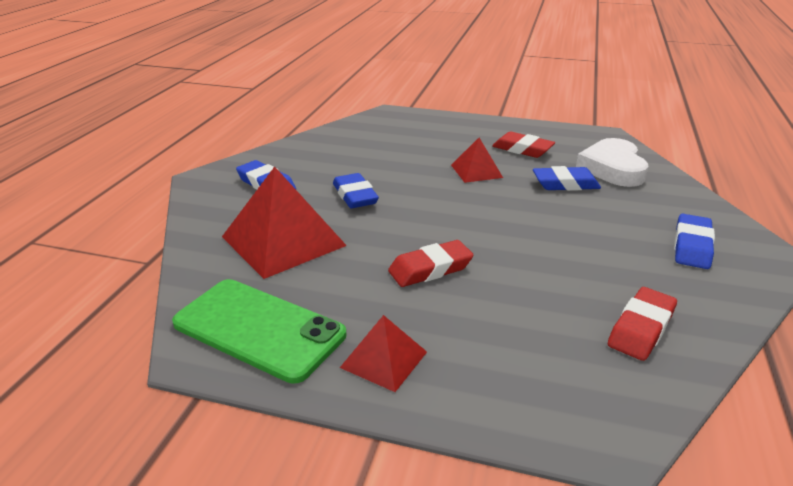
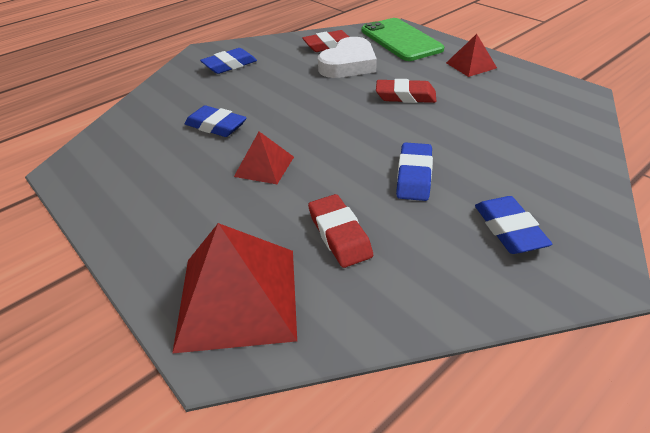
camera: 145 degrees left, 10 degrees up
green phone [172,279,346,384] -> green phone moved to [362,18,444,61]
red pyramid [222,167,347,279] -> red pyramid moved to [172,223,297,354]
red eraser [492,132,555,158] -> red eraser moved to [308,194,373,268]
white heart [576,138,648,187] -> white heart moved to [318,37,377,78]

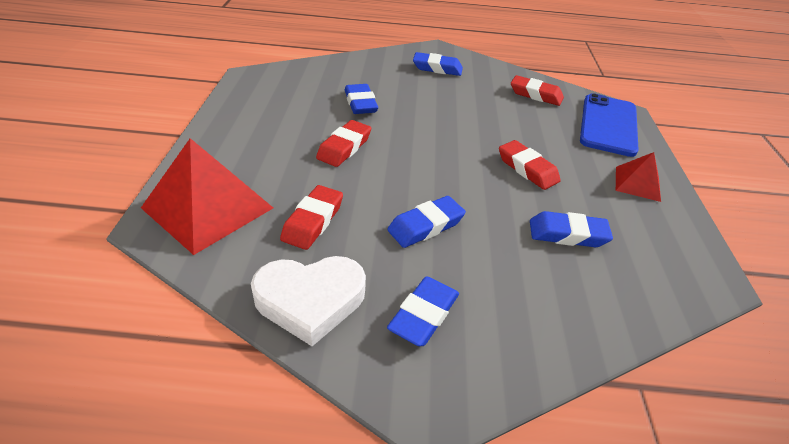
camera: 40 degrees right, 0 degrees up
red pyramid [234,131,294,184] -> red eraser [316,120,371,167]
white heart [318,37,377,78] -> white heart moved to [251,256,366,346]
green phone [362,18,444,61] -> blue phone [580,93,639,157]
none -> blue eraser [530,211,613,247]

